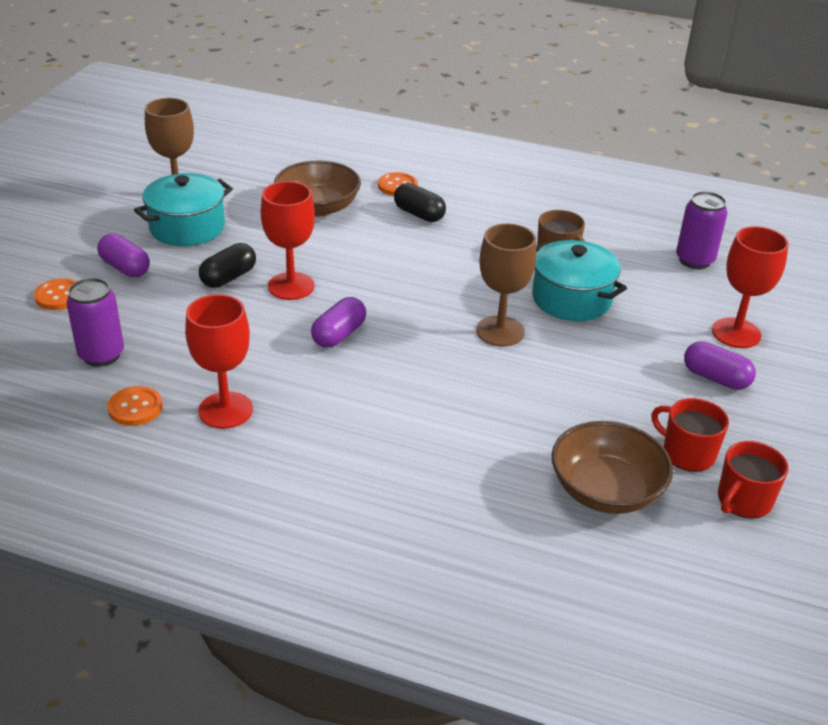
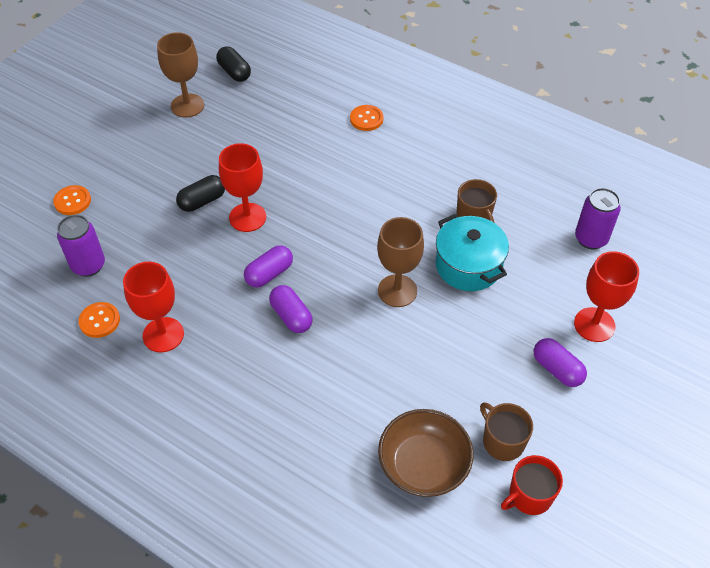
camera: 15 degrees right, 15 degrees up
purple capsule [97,234,150,277] -> purple capsule moved to [269,285,313,333]
turquoise pot [134,173,233,246] -> none
brown bowl [274,161,361,217] -> none
black capsule [394,183,446,222] -> black capsule moved to [216,46,251,82]
red mug [651,398,729,472] -> brown mug [480,402,533,461]

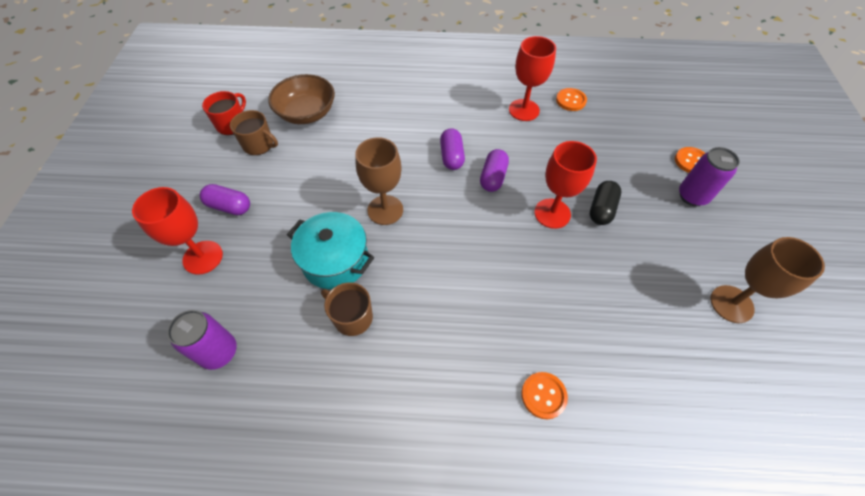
camera: 150 degrees right, 5 degrees up
purple can [57,215,105,277] -> purple can moved to [679,147,740,206]
black capsule [216,46,251,82] -> none
purple capsule [269,285,313,333] -> purple capsule turned 60 degrees clockwise [440,128,465,170]

